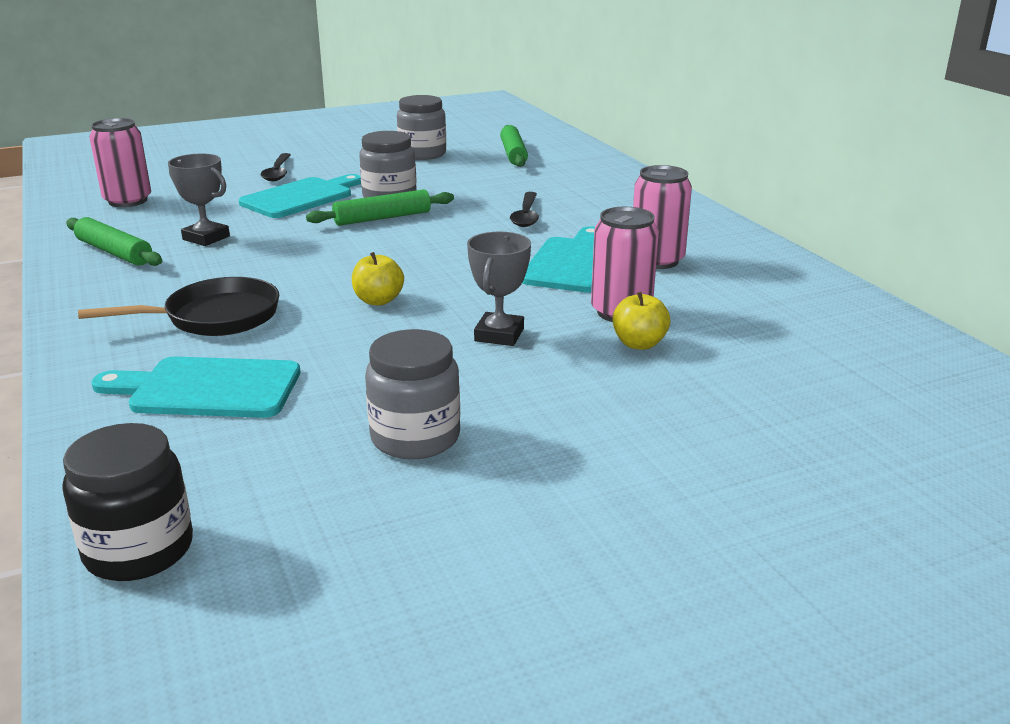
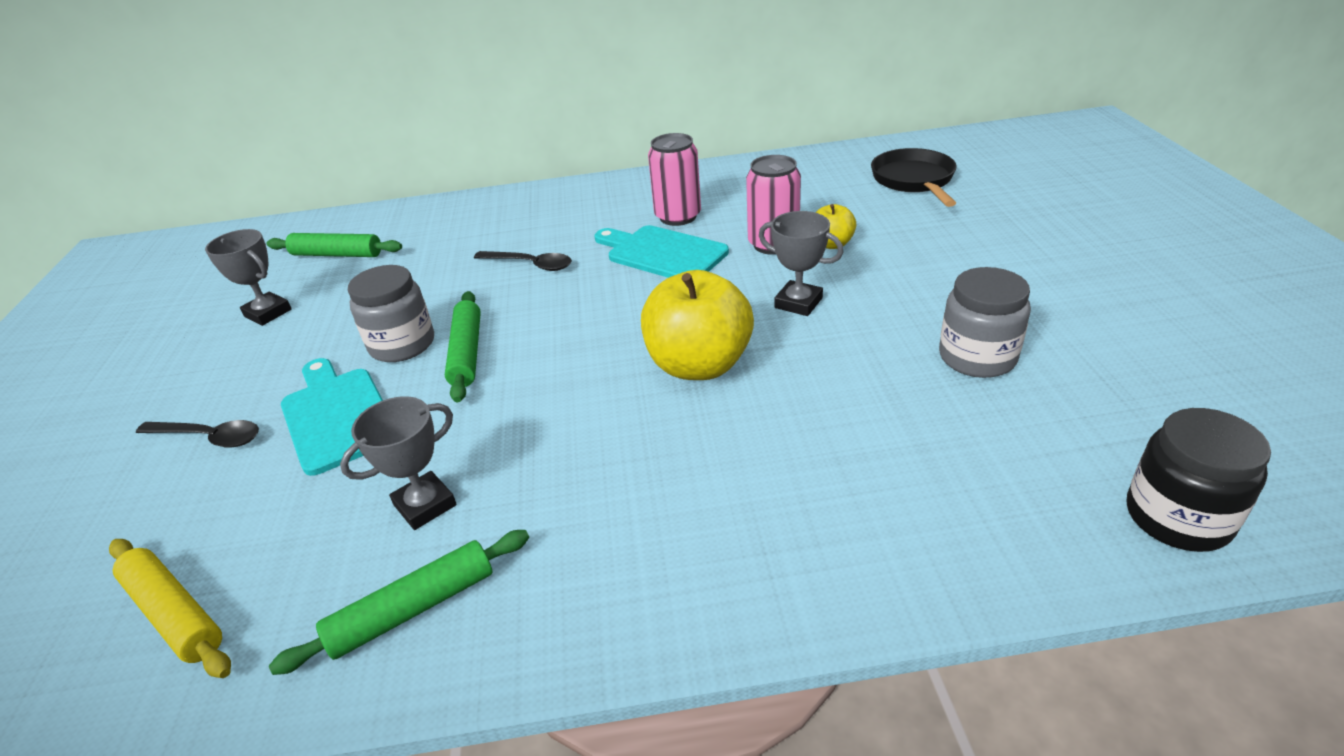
camera: 70 degrees left, 10 degrees up
black pan [78,277,279,336] -> black pan moved to [871,148,957,207]
pink can [89,118,151,207] -> yellow rolling pin [109,539,231,678]
turquoise cutting board [91,357,301,418] -> none
yellow apple [352,252,404,305] -> yellow apple [641,270,754,380], size x2.01
grey jar [397,95,446,160] -> grey trophy [205,229,292,326]

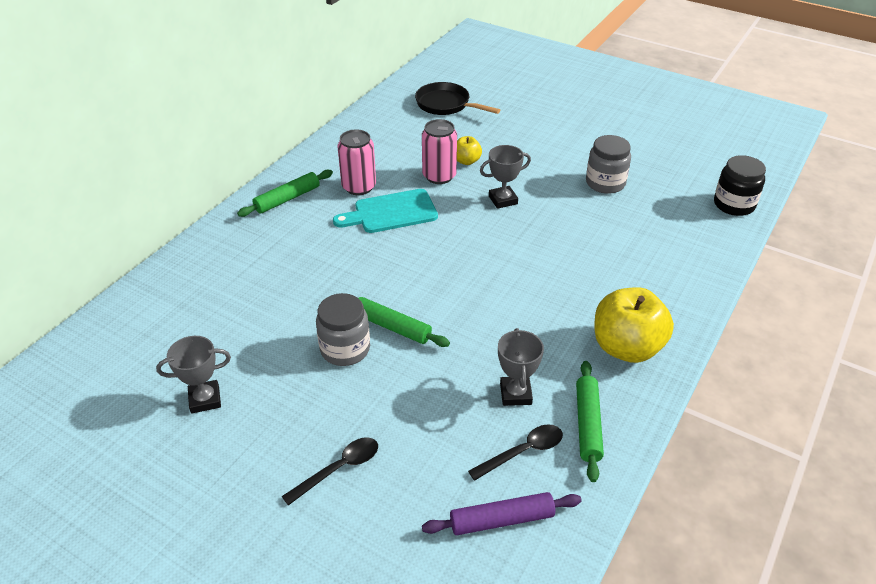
camera: 55 degrees left, 5 degrees up
yellow rolling pin [109,539,231,678] -> purple rolling pin [422,492,582,535]
green rolling pin [266,233,402,257] -> green rolling pin moved to [237,170,333,217]
turquoise cutting board [281,358,383,476] -> none
black spoon [474,251,572,271] -> black spoon moved to [468,424,563,481]
yellow apple [641,270,754,380] -> yellow apple moved to [594,287,674,363]

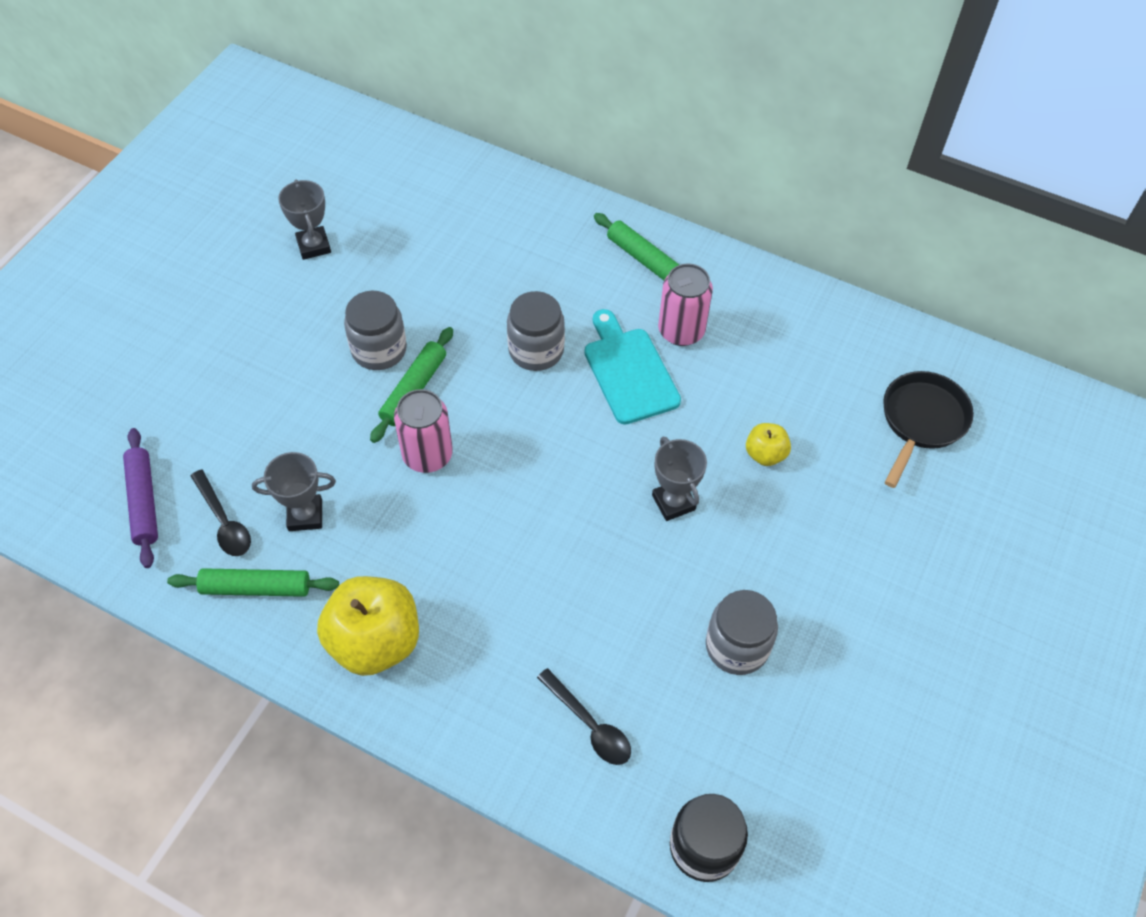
camera: 85 degrees right, 15 degrees up
black spoon [282,438,378,506] -> black spoon moved to [537,668,631,765]
pink can [422,119,457,184] -> pink can moved to [394,389,453,473]
none -> grey jar [507,291,565,371]

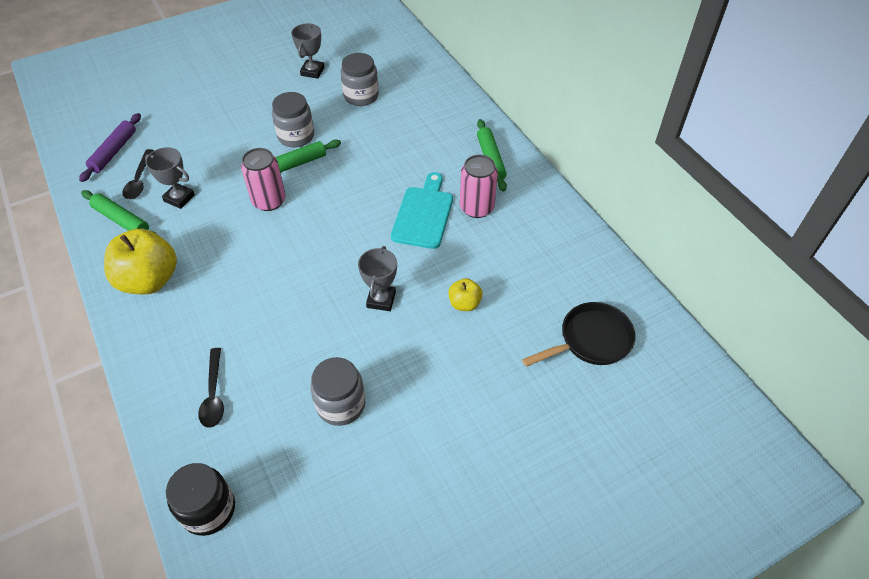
camera: 35 degrees right, 5 degrees down
grey jar [507,291,565,371] -> grey jar moved to [341,53,379,106]

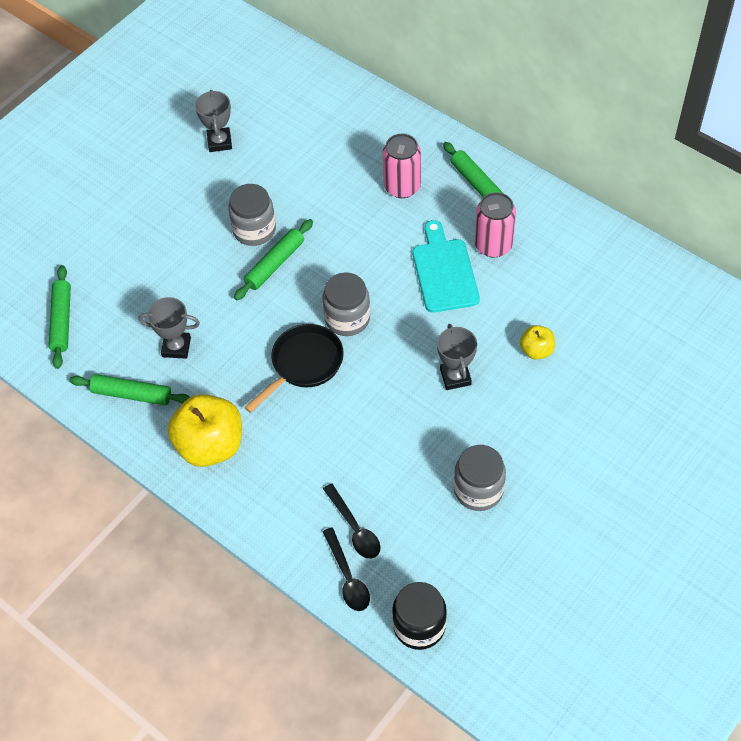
camera: 20 degrees left, 5 degrees up
purple rolling pin [79,113,141,182] -> green rolling pin [49,265,71,369]
black spoon [122,149,154,200] -> black spoon moved to [323,527,370,611]
pink can [241,148,286,211] -> pink can moved to [383,134,421,198]
grey jar [341,53,379,106] -> grey jar moved to [322,272,370,336]
black pan [522,302,636,367] -> black pan moved to [244,324,344,413]

